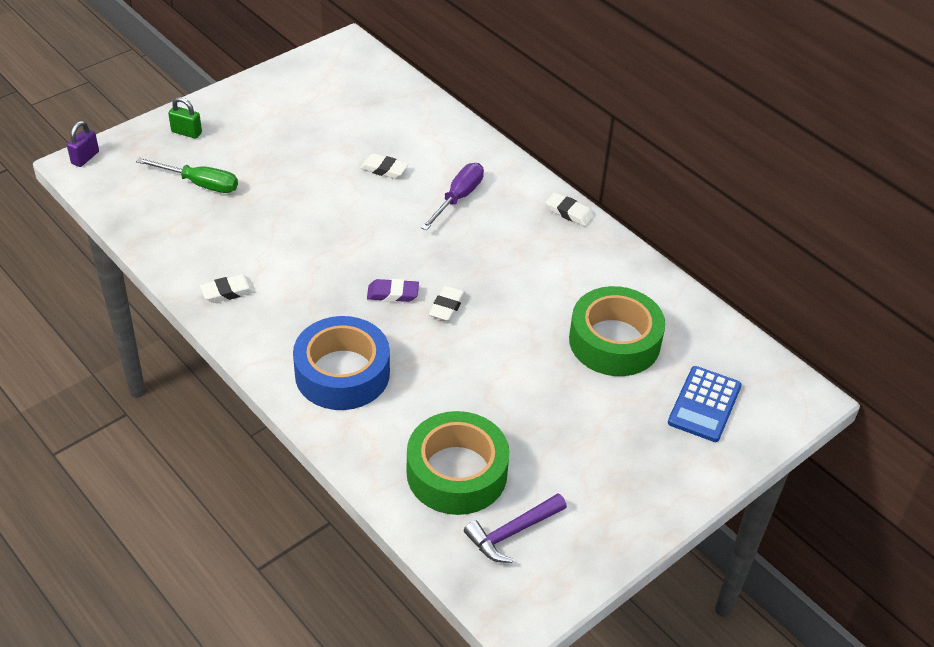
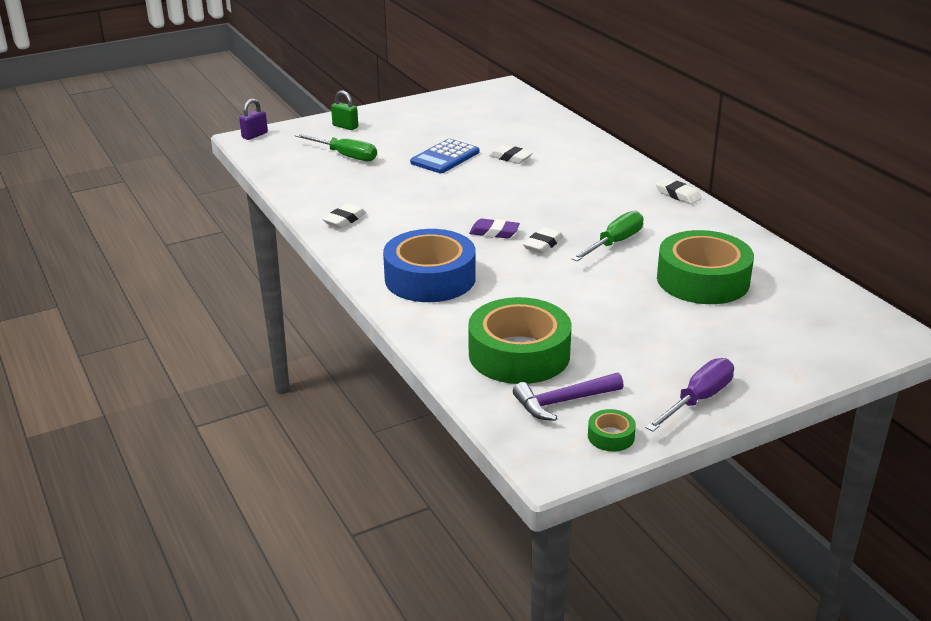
camera: 15 degrees right, 15 degrees down
white eraser [200,274,255,303] -> white eraser turned 45 degrees counterclockwise [322,204,366,228]
purple screwdriver [421,163,484,231] -> purple screwdriver moved to [646,358,734,432]
blue calculator [668,366,742,442] -> blue calculator moved to [410,139,479,173]
none -> green screwdriver [571,211,643,261]
none -> green tape [588,409,636,452]

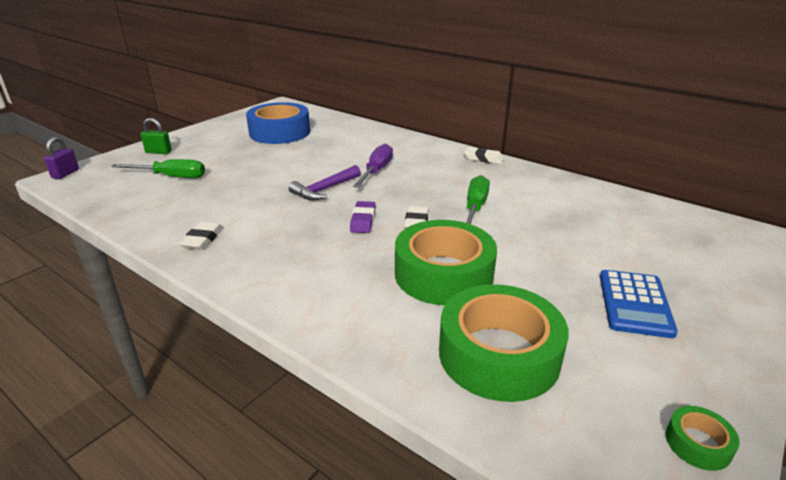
camera: 25 degrees left, 0 degrees up
blue tape [383,229,476,302] -> blue tape moved to [246,102,310,144]
blue calculator [410,139,479,173] -> blue calculator moved to [600,270,678,338]
purple eraser [469,219,520,239] -> purple eraser turned 75 degrees counterclockwise [350,201,376,233]
white eraser [489,145,533,164] -> none
purple hammer [513,373,624,421] -> purple hammer moved to [289,165,361,200]
purple screwdriver [646,358,734,432] -> purple screwdriver moved to [353,143,393,188]
green tape [657,230,754,304] -> green tape moved to [395,220,497,305]

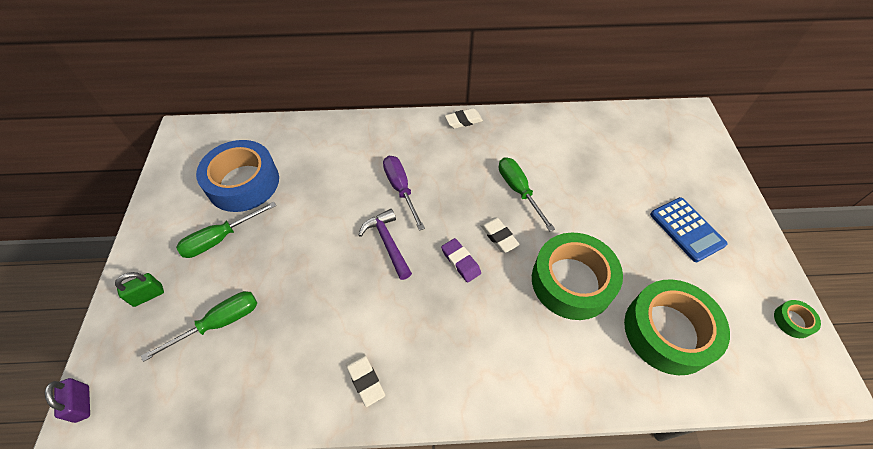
camera: 40 degrees left, 25 degrees up
purple hammer [289,165,361,200] -> purple hammer turned 150 degrees clockwise [359,209,412,280]
none -> green screwdriver [176,202,276,258]

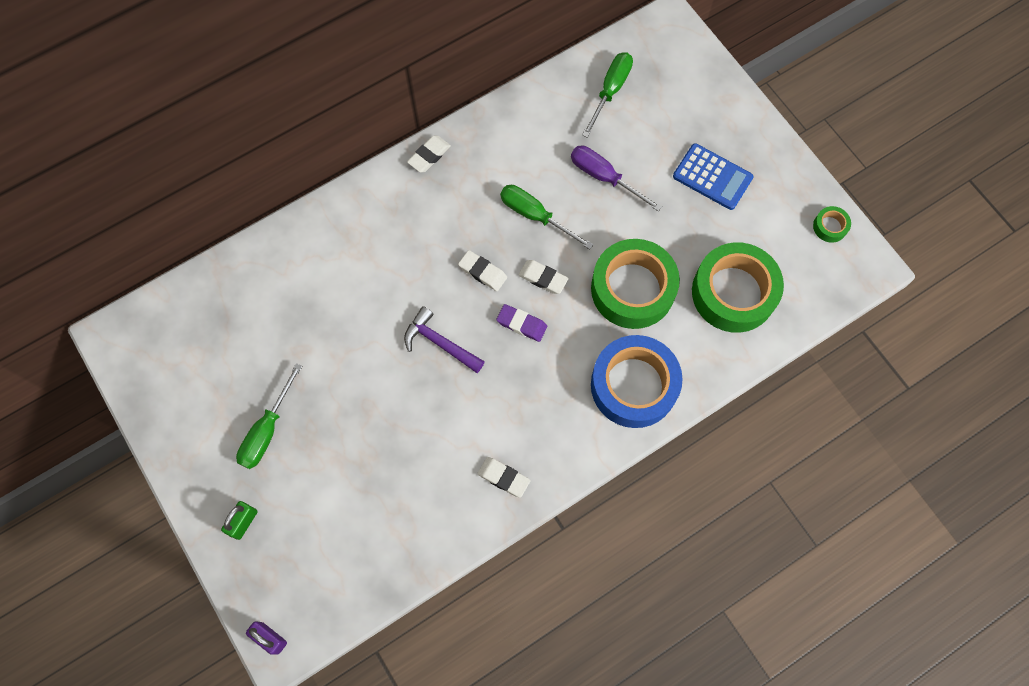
camera: 30 degrees left, 15 degrees up
green screwdriver [141,291,257,362] -> green screwdriver moved to [582,52,633,138]
blue tape [196,140,279,212] -> blue tape moved to [591,335,683,428]
purple screwdriver [383,156,425,231] -> purple screwdriver moved to [571,146,662,211]
none -> white eraser [458,250,507,291]

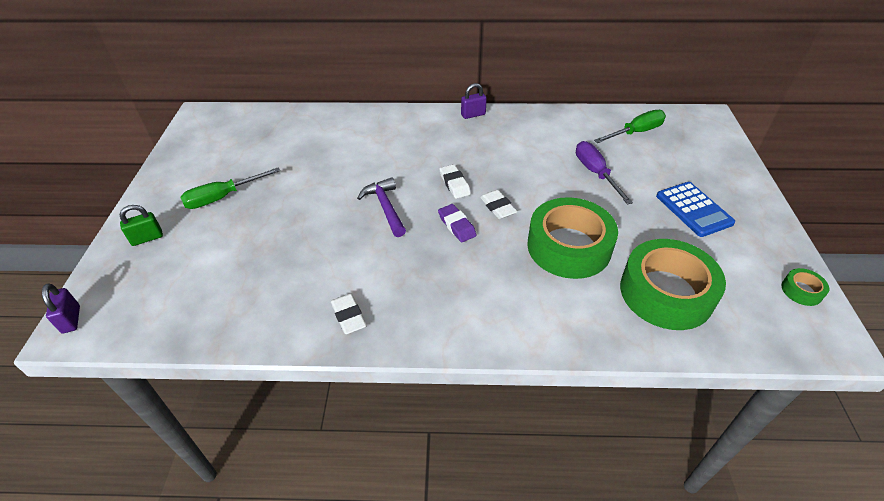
camera: 35 degrees right, 25 degrees down
white eraser [407,135,451,173] -> purple padlock [461,83,487,119]
green screwdriver [500,185,594,250] -> none
blue tape [591,335,683,428] -> none

